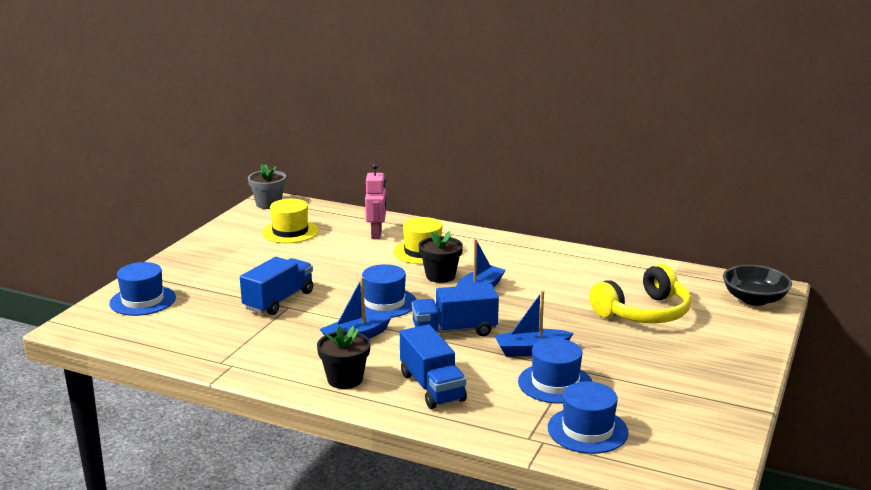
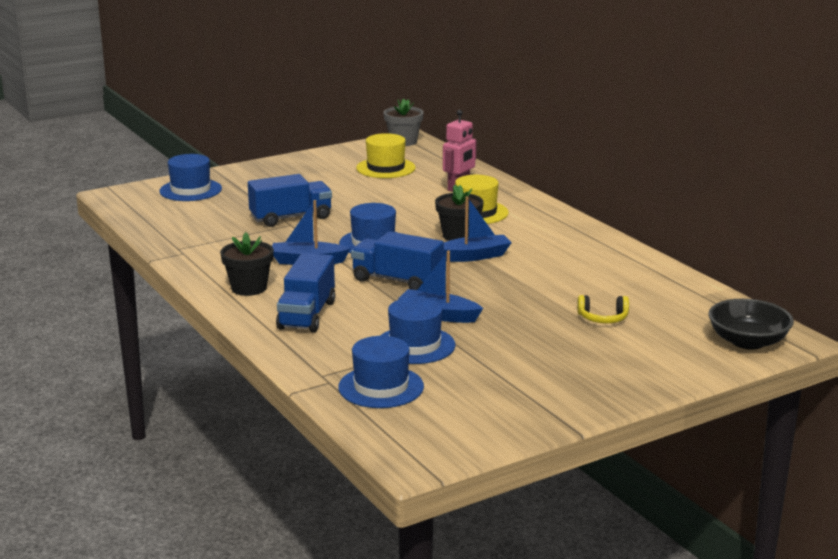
camera: 35 degrees right, 0 degrees up
yellow headphones [589,264,691,323] -> yellow headphones [577,295,629,323], size x0.48

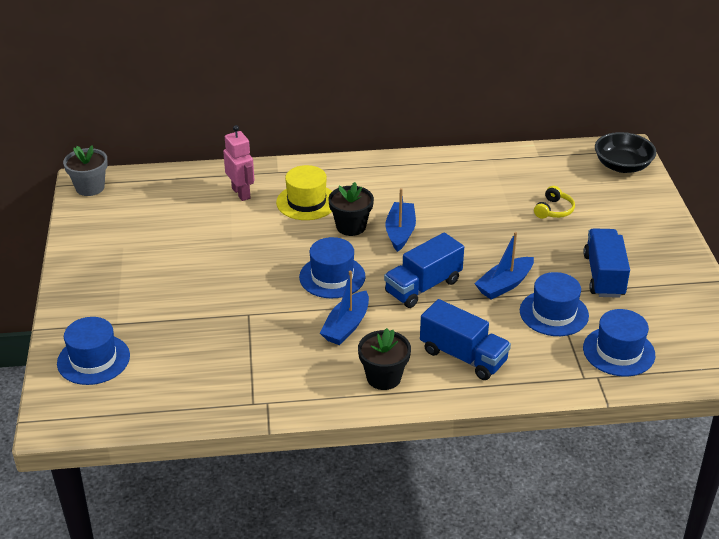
camera: 65 degrees left, 15 degrees up
blue truck [248,174,332,227] -> blue truck moved to [583,228,630,298]
yellow hat [356,133,416,178] -> none

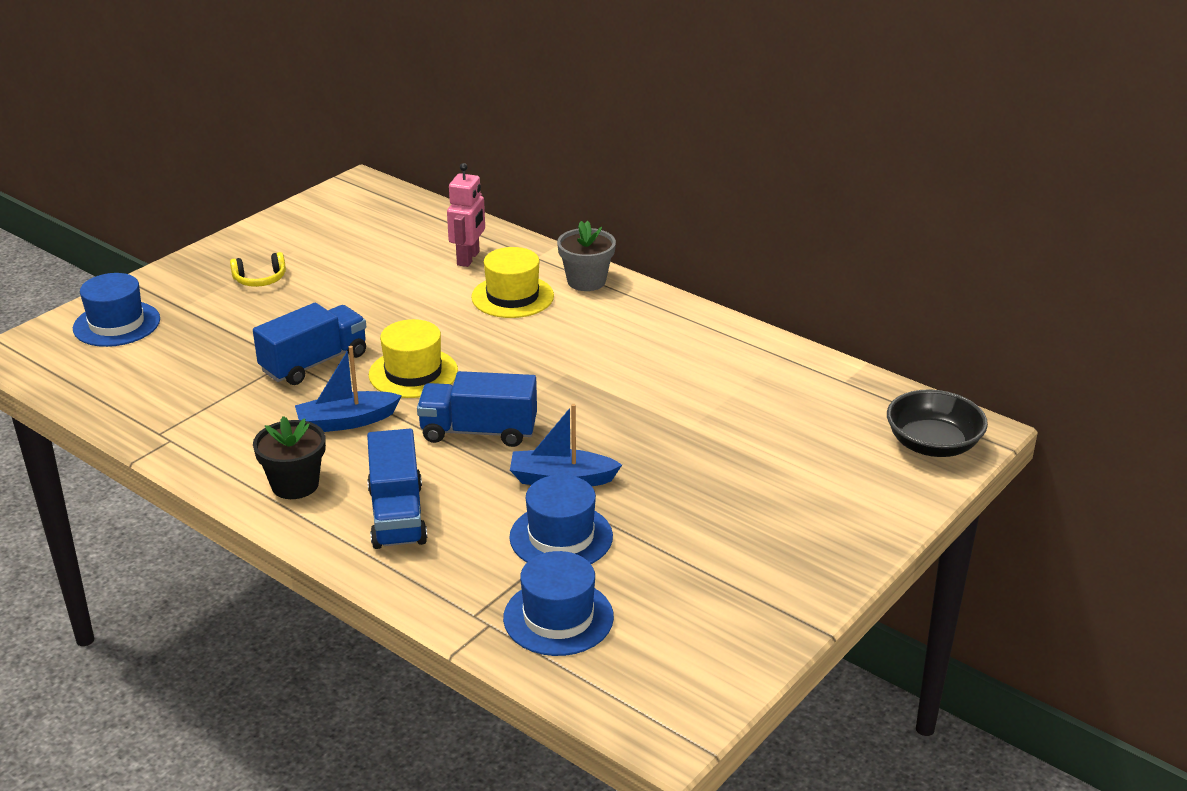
camera: 45 degrees right, 5 degrees down
grey flower pot [63,145,108,196] -> grey flower pot moved to [557,221,616,291]
blue hat [299,237,366,298] -> yellow hat [369,319,458,398]
black flower pot [328,182,374,236] -> none
blue boat [386,188,416,252] -> none
yellow headphones [534,186,575,219] -> yellow headphones moved to [230,252,286,287]
blue truck [583,228,630,298] -> blue truck moved to [253,303,366,385]

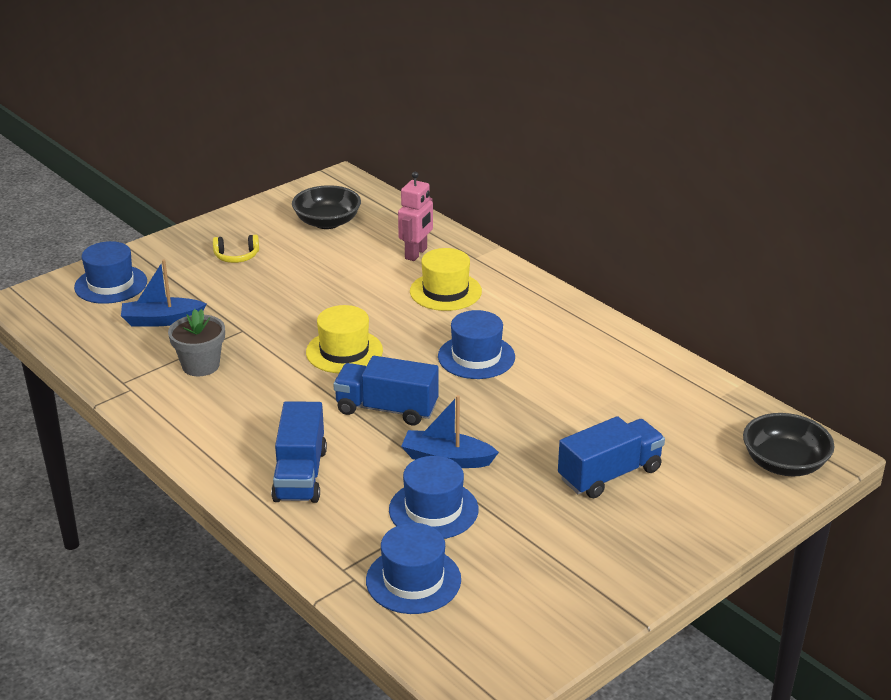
camera: 10 degrees right, 0 degrees up
blue truck [253,303,366,385] -> blue truck moved to [558,416,665,498]
black flower pot [253,416,326,499] -> none
blue boat [295,346,402,432] -> blue boat moved to [121,260,206,327]
grey flower pot [557,221,616,291] -> grey flower pot moved to [168,309,225,376]
none -> black bowl [292,185,361,229]
none -> blue hat [438,310,515,379]

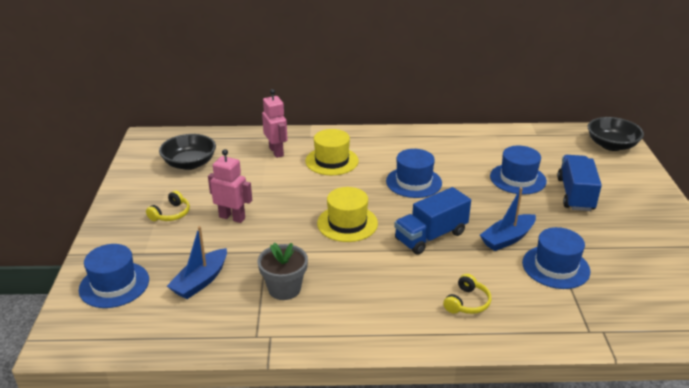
camera: 50 degrees left, 0 degrees up
blue truck [271,401,327,503] -> yellow headphones [443,274,491,314]
blue hat [366,523,461,614] -> blue hat moved to [490,146,547,195]
none -> pink robot [208,149,252,223]

